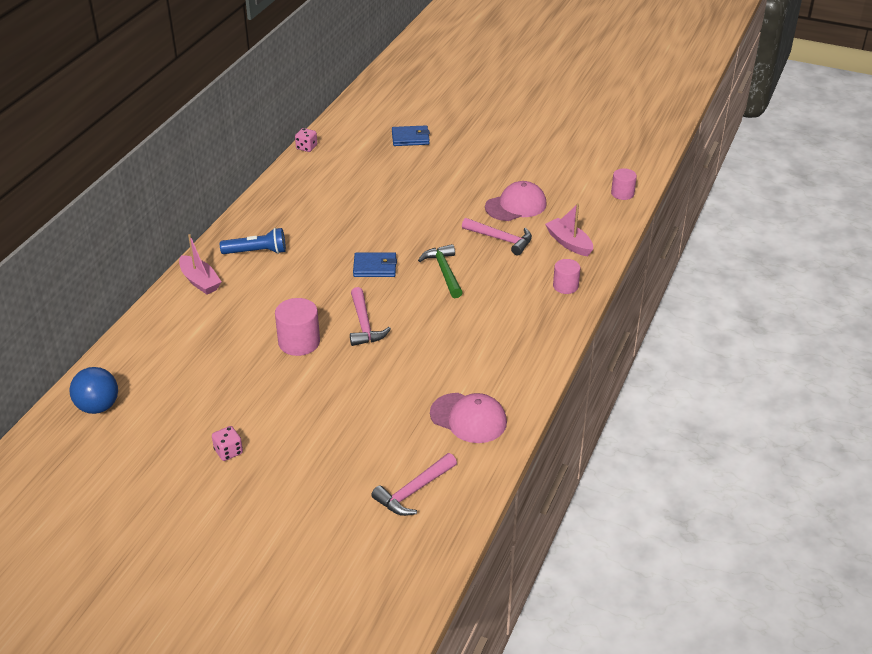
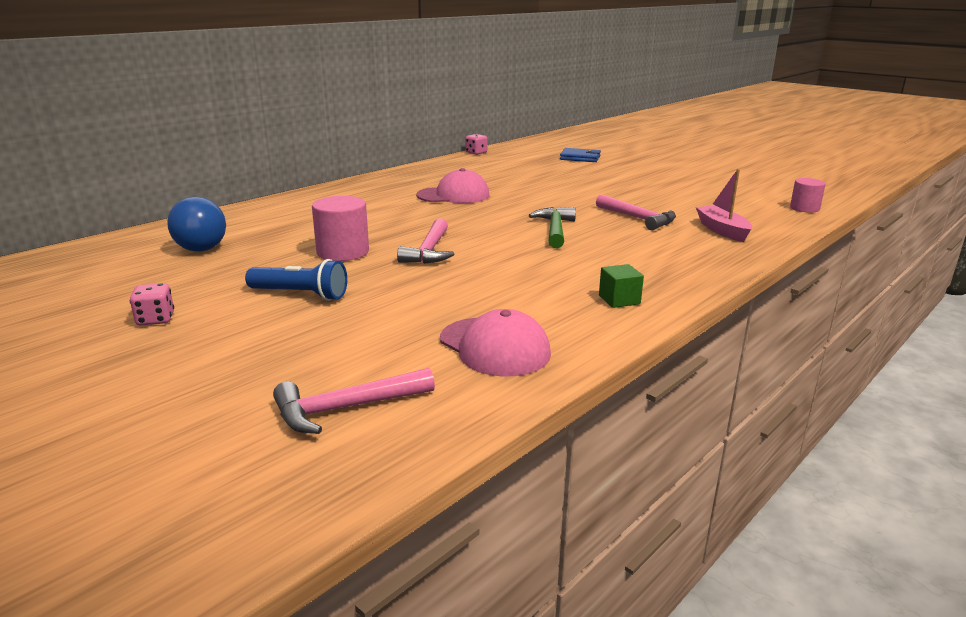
camera: 20 degrees right, 15 degrees down
blue ball [69,367,118,414] -> blue ball moved to [167,197,226,252]
pink boat [179,234,221,294] -> none
blue flashlight [220,228,286,254] -> blue flashlight moved to [245,259,347,301]
blue wallet [353,252,397,277] -> none
pink cap [485,181,547,221] -> pink cap moved to [416,168,489,203]
pink cylinder [553,259,580,294] -> none
none -> green cube [599,264,644,308]

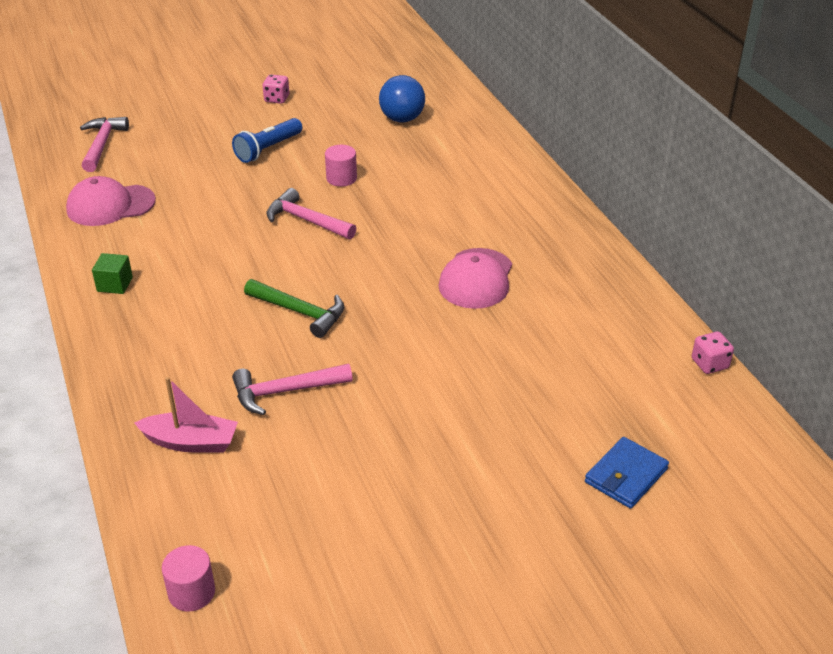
camera: 115 degrees right, 15 degrees up
pink cylinder [312,196,369,261] -> pink cylinder [325,145,357,187], size x0.65

